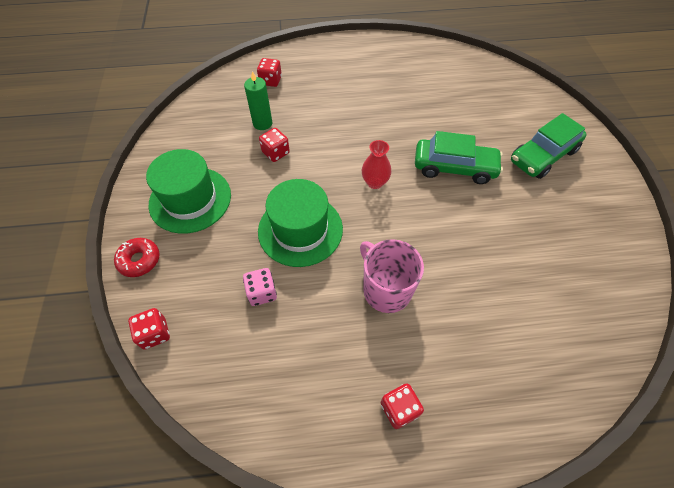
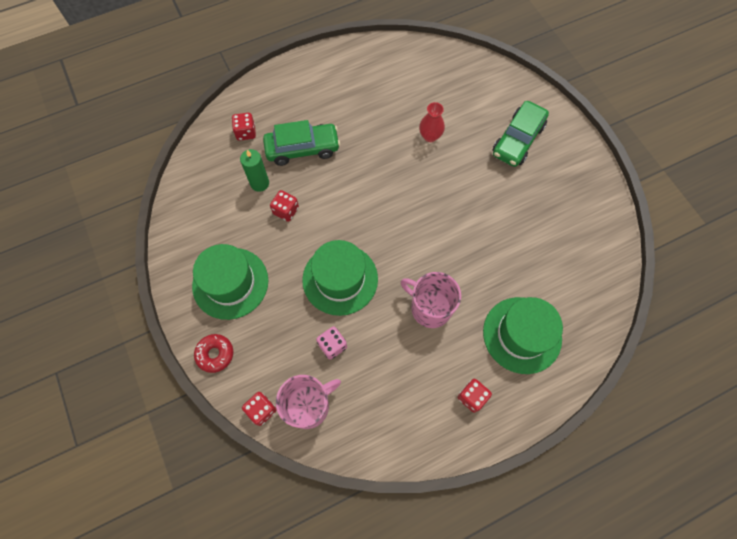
camera: 20 degrees left, 10 degrees up
red vase [362,140,391,189] -> red vase moved to [419,102,445,142]
green car [415,131,503,184] -> green car moved to [263,120,340,166]
none -> pink mug [276,375,341,429]
none -> green hat [483,297,563,374]

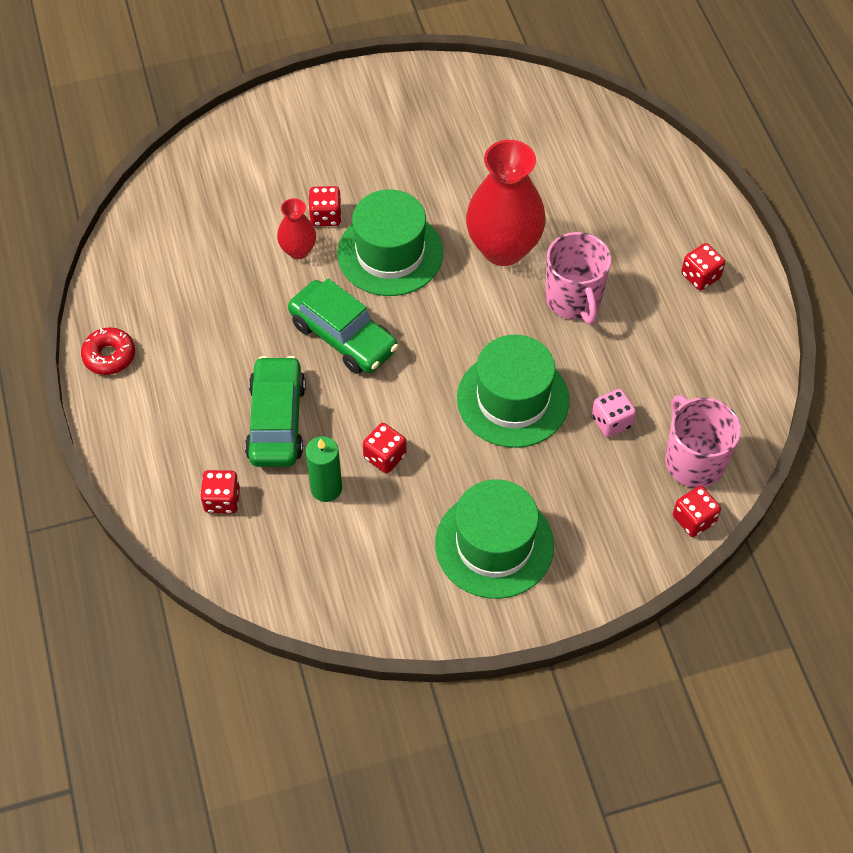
camera: 80 degrees left, 10 degrees down
red donut [194,334,233,373] -> red donut moved to [81,327,135,375]
pink mug [401,272,461,328] -> pink mug turned 60 degrees counterclockwise [545,232,611,325]
green hat [483,297,563,374] -> green hat moved to [337,189,443,296]
green car [492,101,549,167] -> green car moved to [288,278,399,374]
none -> red dice [309,186,342,226]
none -> red vase [466,140,546,266]

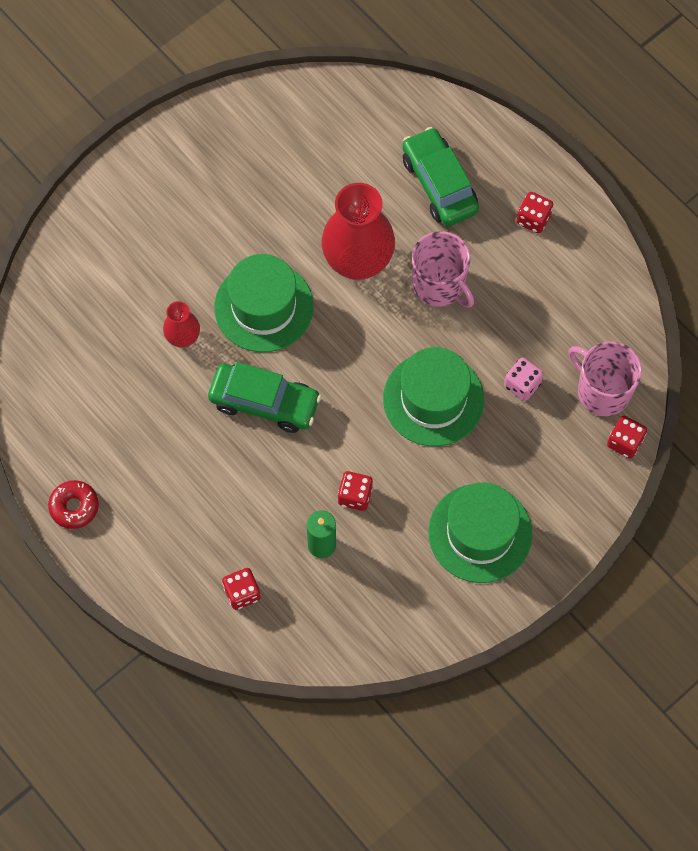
camera: 25 degrees left, 10 degrees up
green car [245,356,306,467] -> green car moved to [402,127,479,226]
red dice [309,186,342,226] -> none

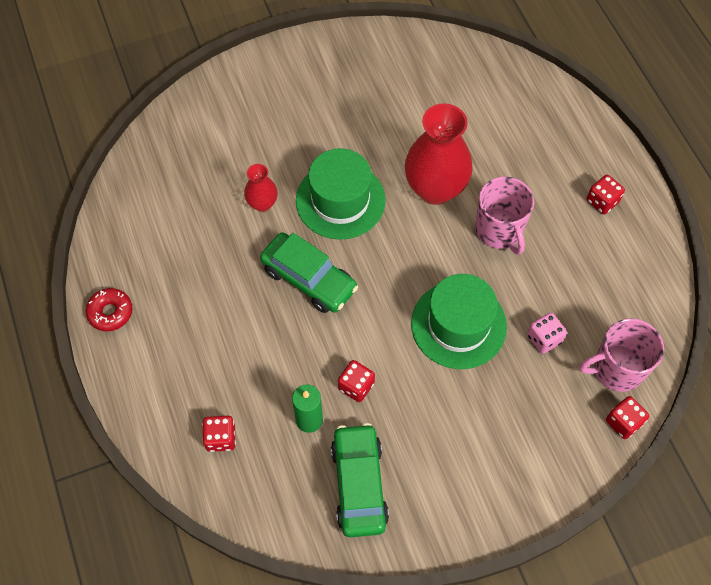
camera: 20 degrees right, 5 degrees down
green car [402,127,479,226] -> green car moved to [331,423,389,537]
green hat [428,482,533,583] -> none
pink mug [568,341,642,416] -> pink mug turned 75 degrees counterclockwise [579,318,664,392]

